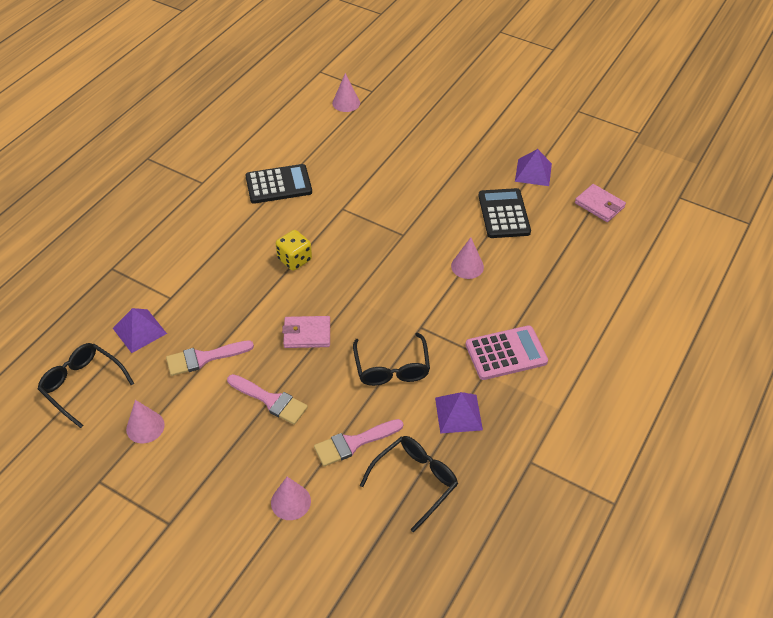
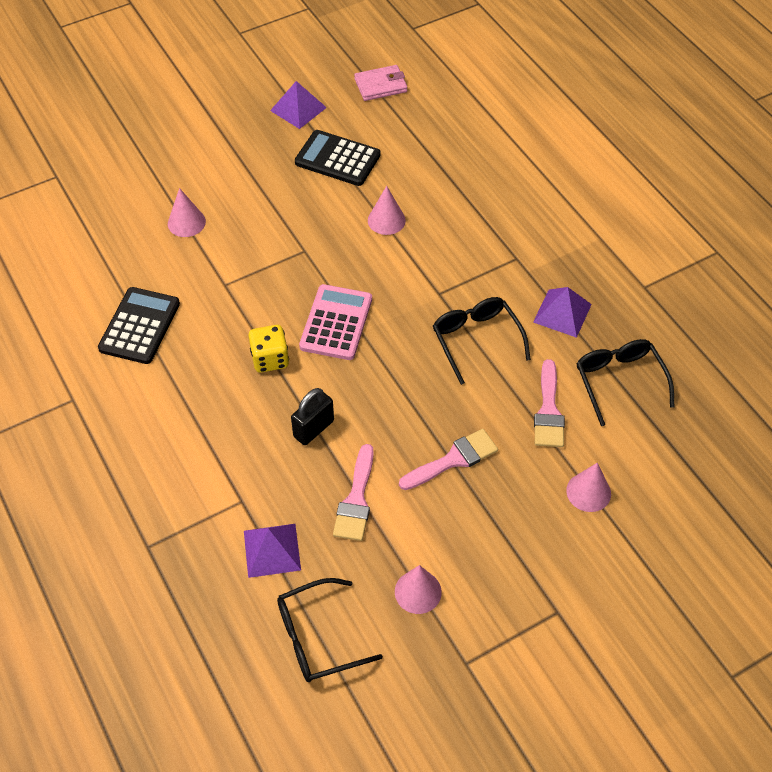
camera: 60 degrees left, 5 degrees up
pink wallet [282,316,330,348] -> none
pink cone [332,73,360,112] -> pink cone moved to [168,188,206,237]
black glasses [353,333,430,386] -> black glasses turned 135 degrees counterclockwise [433,297,531,385]
pink calculator [465,325,548,380] -> pink calculator moved to [299,284,372,360]
none -> black padlock [291,388,334,445]

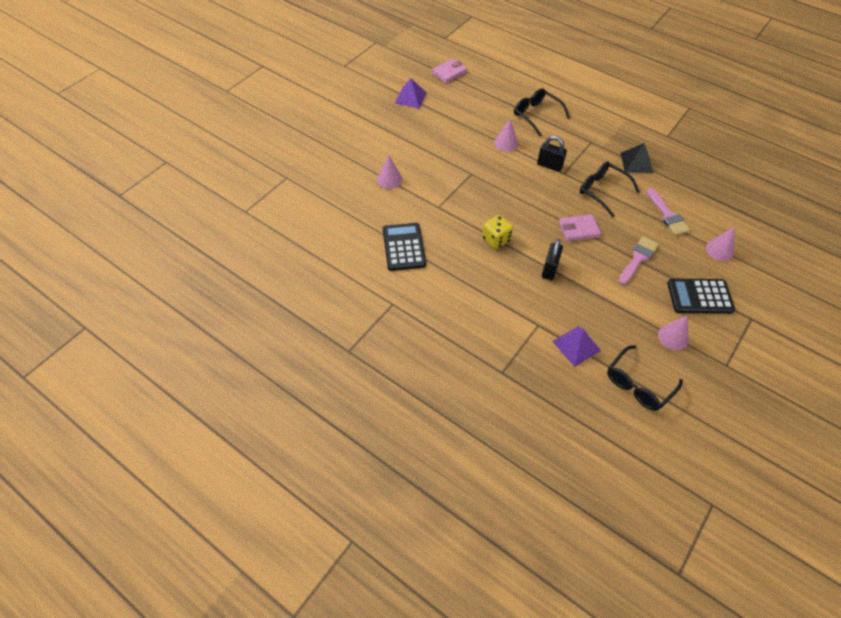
camera: 25 degrees left, 0 degrees up
black calculator [295,130,381,186] -> black calculator moved to [667,278,735,314]
pink calculator [299,284,372,360] -> none
pink brush [333,444,374,541] -> none
purple pyramid [533,287,592,338] -> black pyramid [620,143,653,173]
black glasses [576,339,674,426] -> black glasses moved to [514,88,570,136]
none -> black padlock [537,136,567,172]
none -> pink wallet [559,214,601,241]

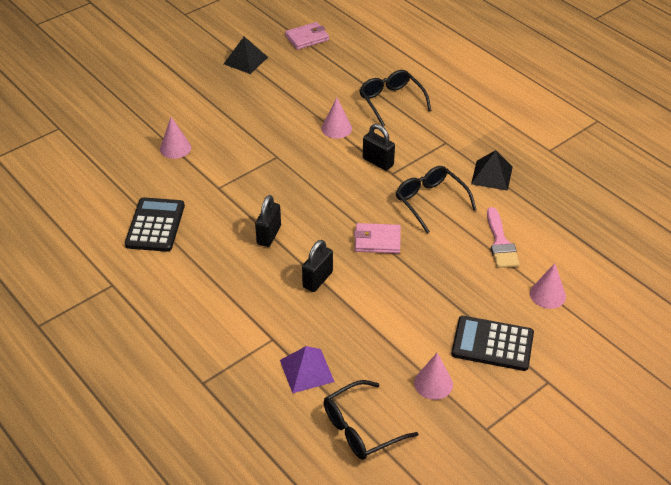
camera: 15 degrees right, 10 degrees down
purple pyramid [394,78,427,109] -> black pyramid [224,37,268,74]
yellow dice [482,215,513,249] -> black padlock [255,195,281,247]
pink brush [618,236,659,285] -> none

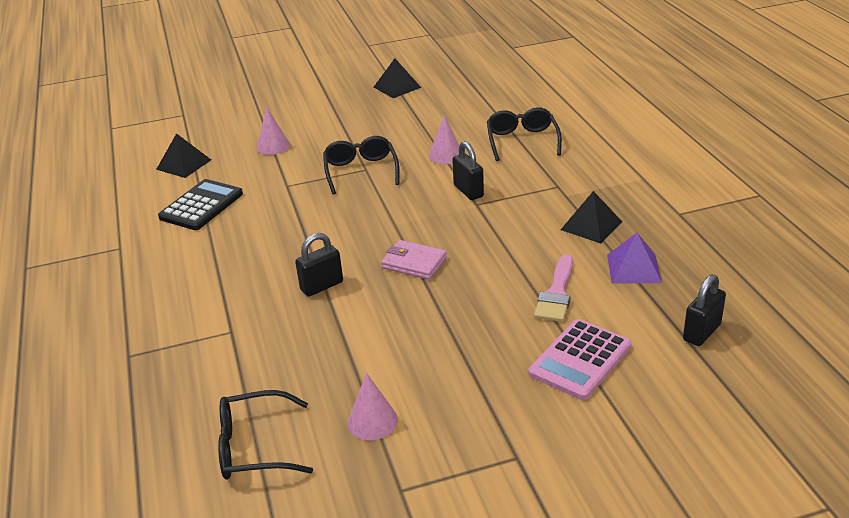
camera: 25 degrees right, 10 degrees down
black padlock [255,195,281,247] -> black padlock moved to [683,274,726,346]
purple pyramid [280,346,335,394] -> purple pyramid moved to [607,233,662,284]
pink wallet [285,22,329,50] -> none
black glasses [396,166,477,233] -> black glasses moved to [323,136,400,195]
black calculator [451,316,534,371] -> none
pink cone [530,263,566,309] -> pink calculator [529,319,631,400]
none -> black pyramid [156,133,211,178]

